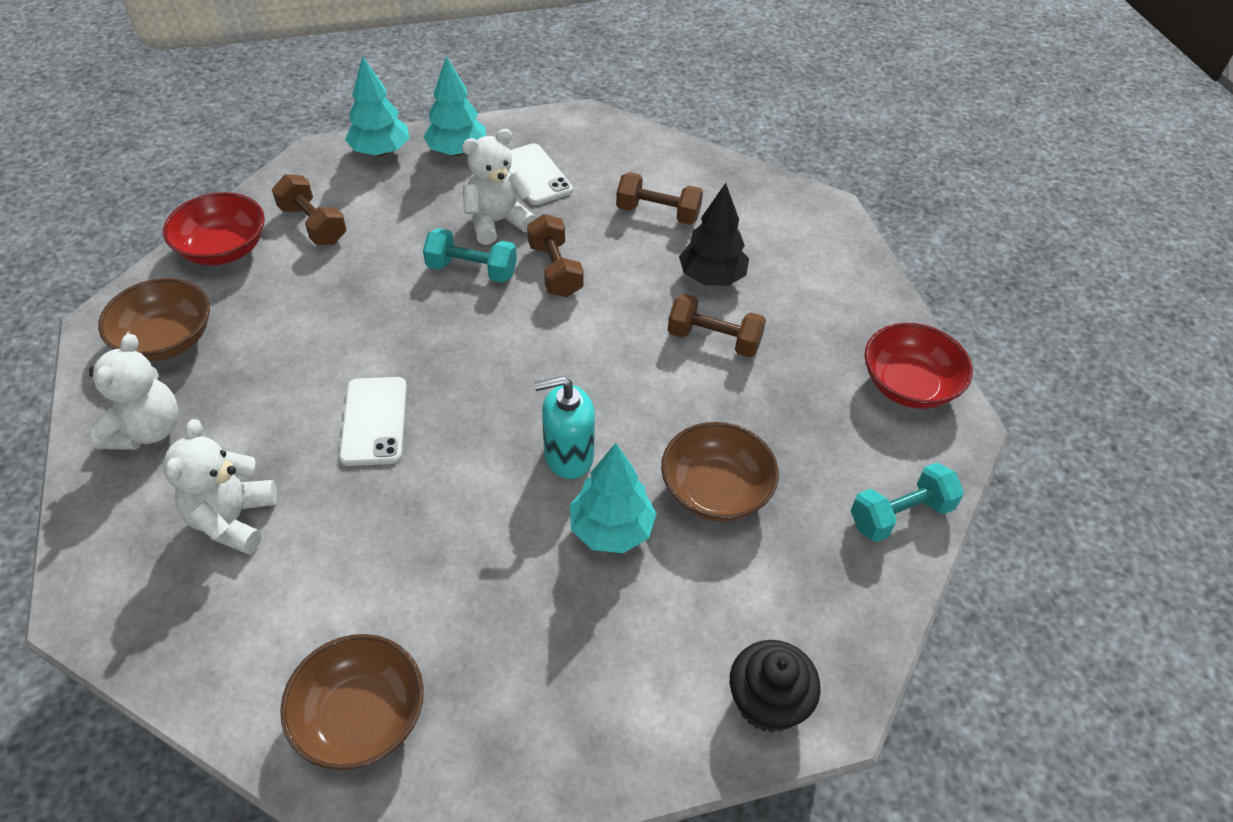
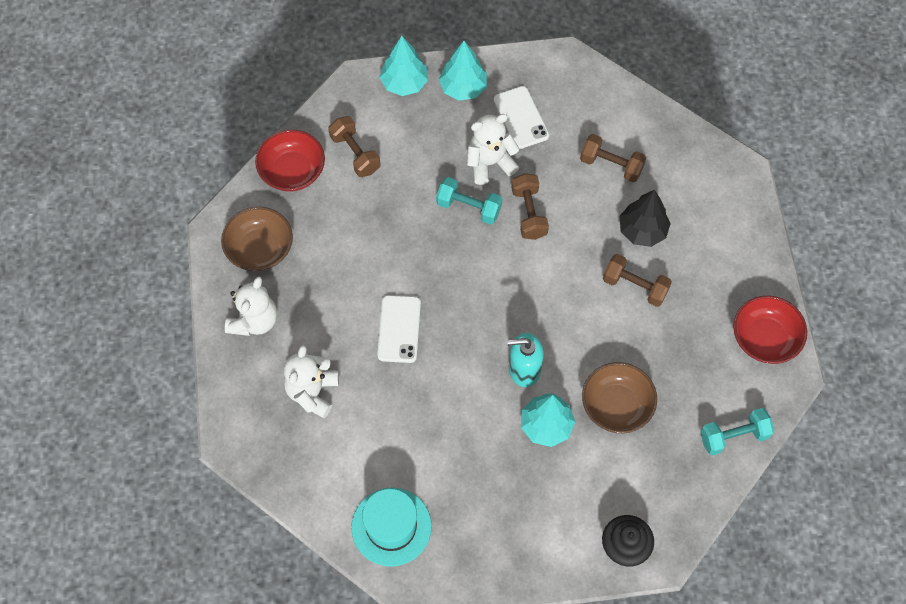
camera: 10 degrees right, 15 degrees up
brown bowl [280,634,424,770] -> turquoise hat [351,488,432,567]

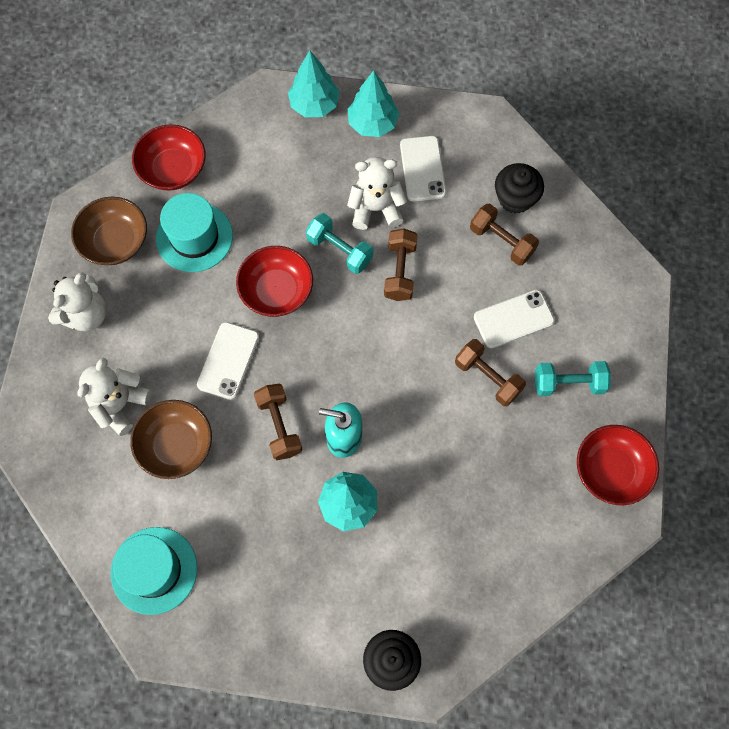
camera: 15 degrees right, 5 degrees up
brown dumbbell [328,116,381,177] -> brown dumbbell moved to [254,384,303,460]
brown bowl [582,362,657,433] -> brown bowl moved to [130,400,212,479]
black tree [619,190,671,247] -> white phone [474,290,555,348]
turquoise dumbbell [700,408,774,456] -> turquoise dumbbell moved to [535,361,611,396]
none -> turquoise hat [156,193,233,272]
none -> red bowl [236,246,313,317]
none -> black cupcake [495,163,544,214]

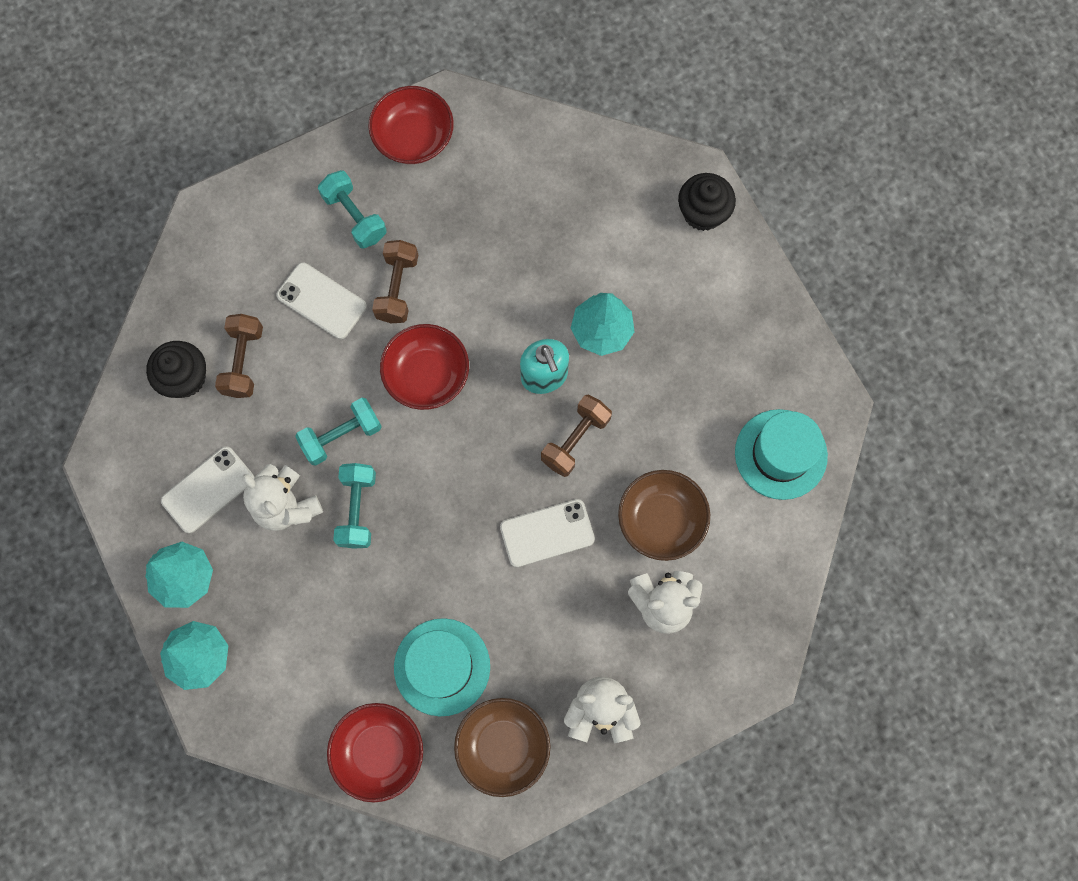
camera: 125 degrees left, 5 degrees up
red bowl [236,246,313,317] -> red bowl moved to [380,324,469,410]
brown dumbbell [384,228,418,301] -> turquoise dumbbell [295,398,382,466]

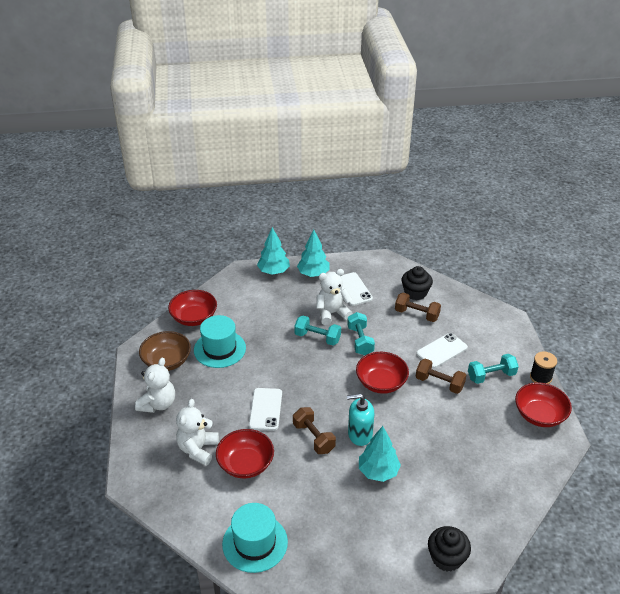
camera: 110 degrees right, 35 degrees down
brown bowl [618,470,710,561] -> red bowl [216,429,274,478]
none -> black spool [530,352,557,384]

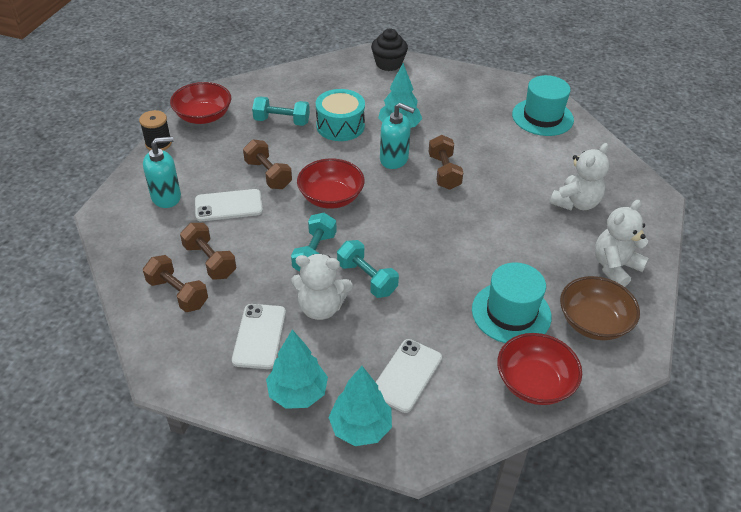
camera: 155 degrees left, 5 degrees up
red bowl [216,429,274,478] -> none
white phone [249,388,282,431] -> white phone moved to [376,339,442,413]
black cupcake [402,266,433,300] -> brown dumbbell [143,255,208,312]
turquoise dumbbell [468,354,519,384] -> turquoise dumbbell moved to [252,97,310,126]
none -> turquoise soap dispenser [143,136,181,208]
none -> turquoise drum [316,89,365,141]

